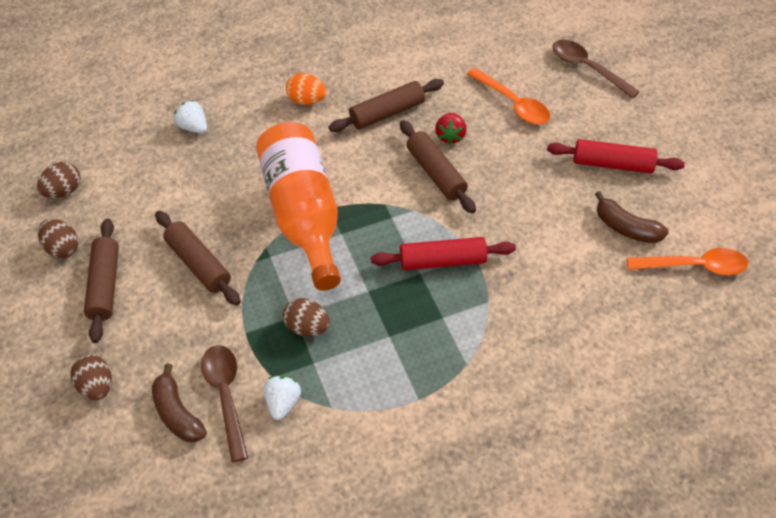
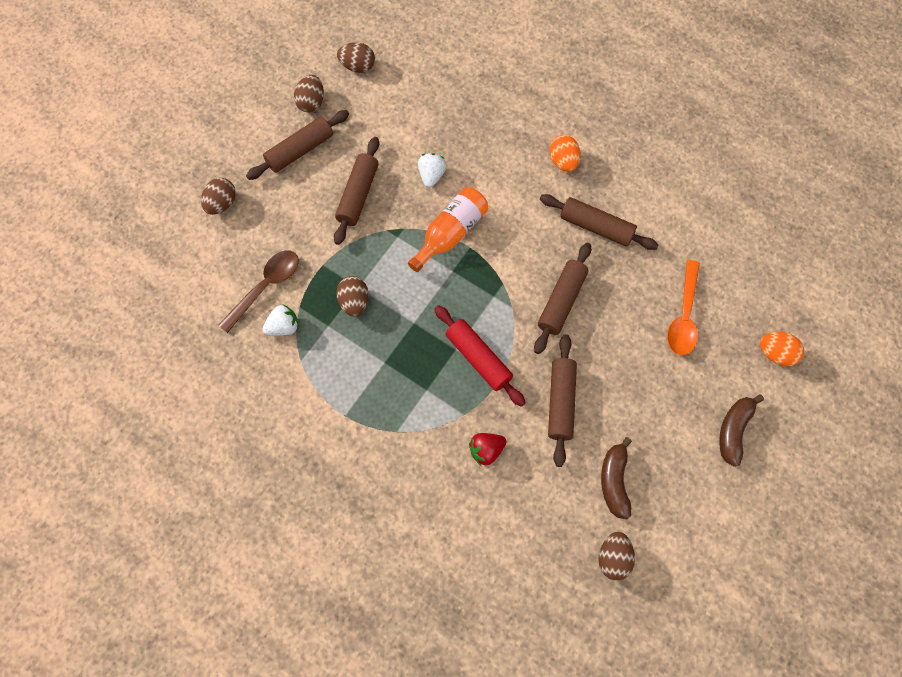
camera: 55 degrees right, 15 degrees up
brown banana [152,364,207,442] -> brown banana moved to [719,395,764,467]
white strawberry [174,100,207,133] -> white strawberry moved to [418,153,447,188]
orange bottle [256,122,341,291] -> orange bottle [408,187,488,272], size x0.60
red strawberry [435,113,467,145] -> red strawberry moved to [469,433,506,466]
red rolling pin [547,139,685,174] -> none
brown spoon [552,40,640,99] -> orange egg [760,332,804,366]
orange spoon [627,248,748,275] -> brown egg [598,532,635,580]
none -> brown rolling pin [548,334,577,467]

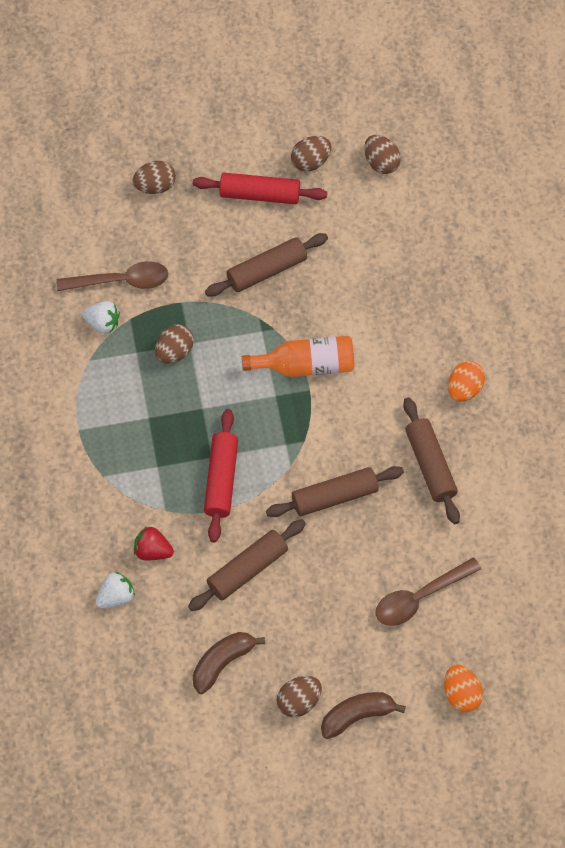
camera: 45 degrees right, 5 degrees down
brown rolling pin [246,110,349,180] -> red rolling pin [193,173,327,204]
white strawberry [418,153,447,188] -> white strawberry moved to [95,572,135,608]
brown egg [598,532,635,580] -> brown egg moved to [277,676,322,717]
orange spoon [667,260,700,355] -> brown spoon [376,557,481,626]

